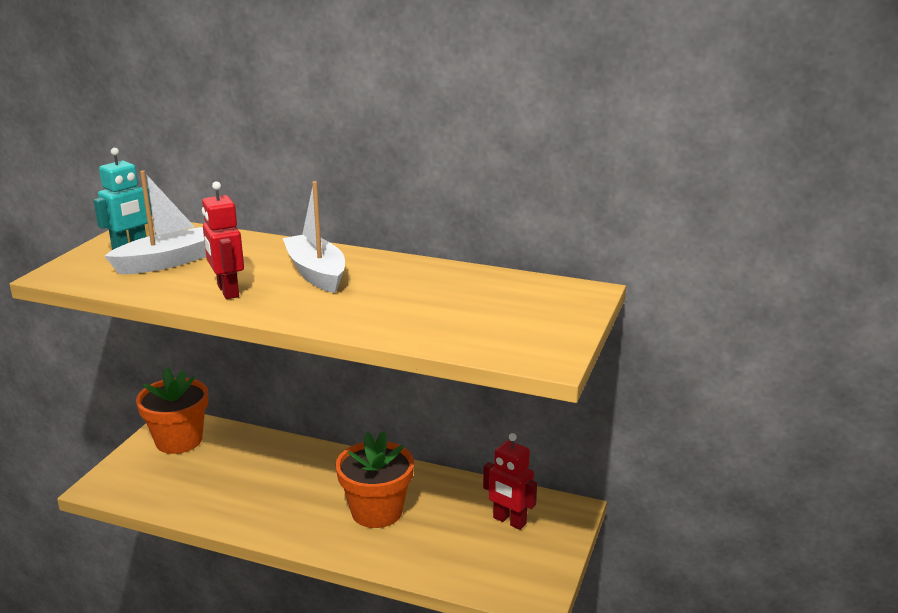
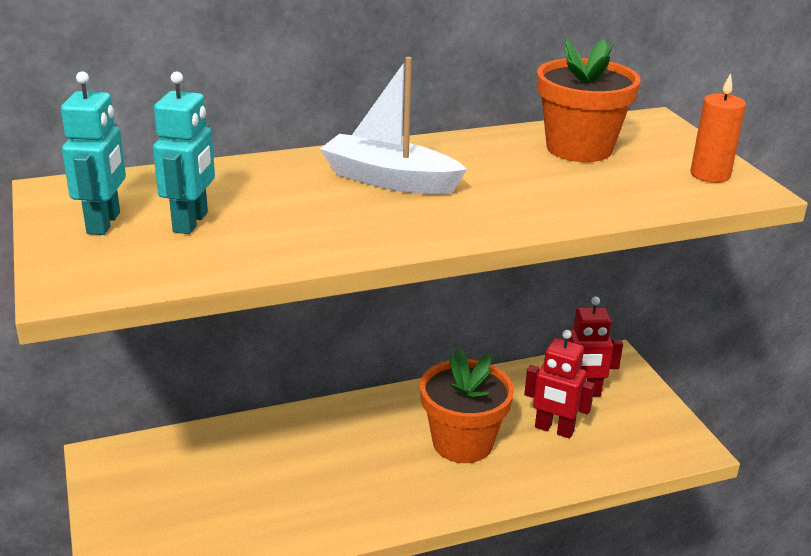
camera: 40 degrees left, 5 degrees up
white boat [104,170,206,274] -> turquoise robot [153,71,215,234]
orange flower pot [136,368,208,454] -> orange flower pot moved to [537,38,641,162]
red robot [202,181,244,299] -> red robot moved to [524,330,595,438]
none -> orange candle [691,73,746,183]

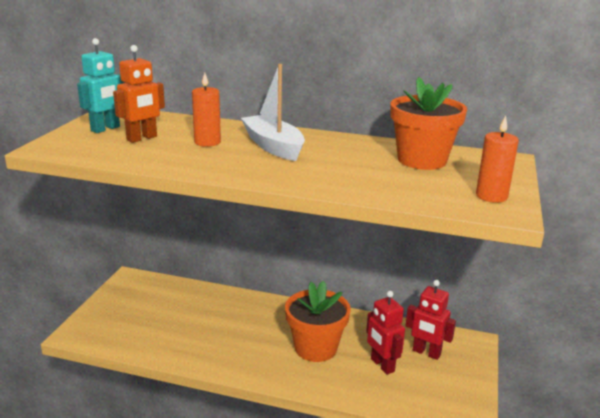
camera: 35 degrees right, 5 degrees down
turquoise robot [153,71,215,234] -> orange robot [113,45,165,143]
none -> orange candle [192,72,221,147]

